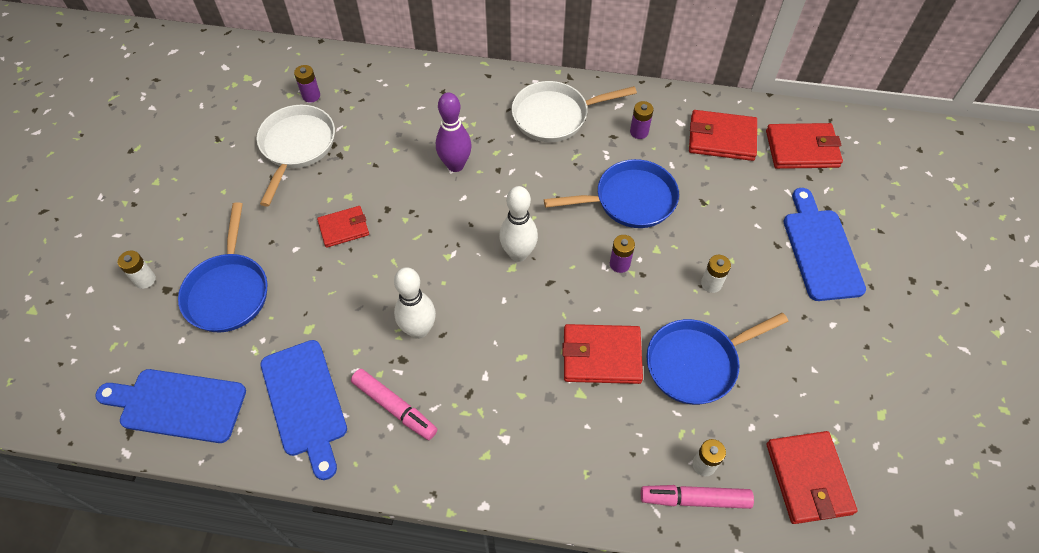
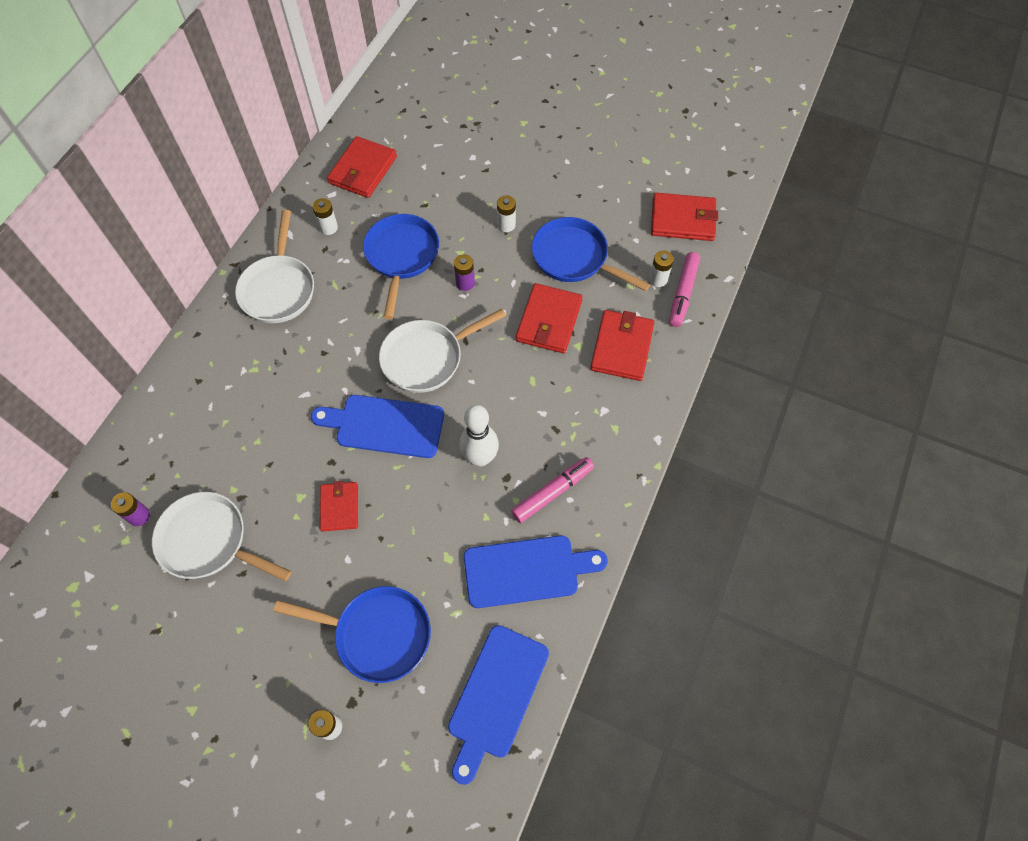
camera: 75 degrees left, 5 degrees up
purple bowling pin [436,93,471,172] -> none
white bowling pin [499,186,538,262] -> white pan [379,308,506,393]
purple battery [630,101,654,139] -> white battery [312,198,338,235]
blue pan [646,313,788,405] -> blue pan turned 135 degrees clockwise [532,217,650,291]
red wallet [766,123,843,169] -> red wallet moved to [590,310,654,381]
blue cutting board [784,188,866,301] -> blue cutting board moved to [311,395,444,458]

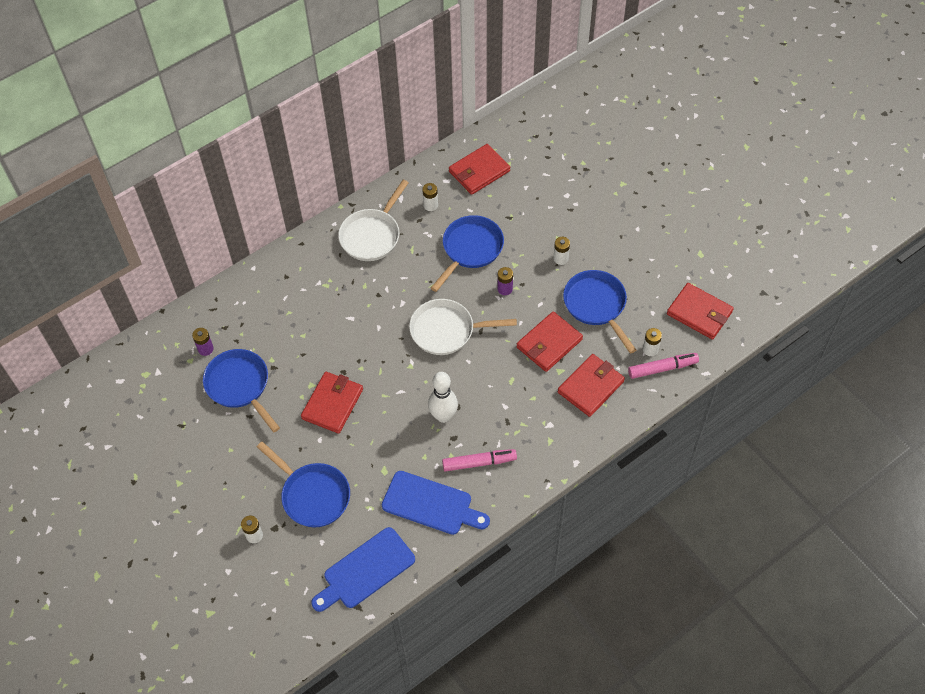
camera: 30 degrees right, 5 degrees down
white pan [152,492,291,581] -> blue pan [203,349,280,432]
blue cutting board [311,395,444,458] -> none
red wallet [320,481,358,531] -> red wallet [301,372,363,434], size x1.56
pink marker [669,252,700,327] -> pink marker turned 150 degrees counterclockwise [628,353,699,379]

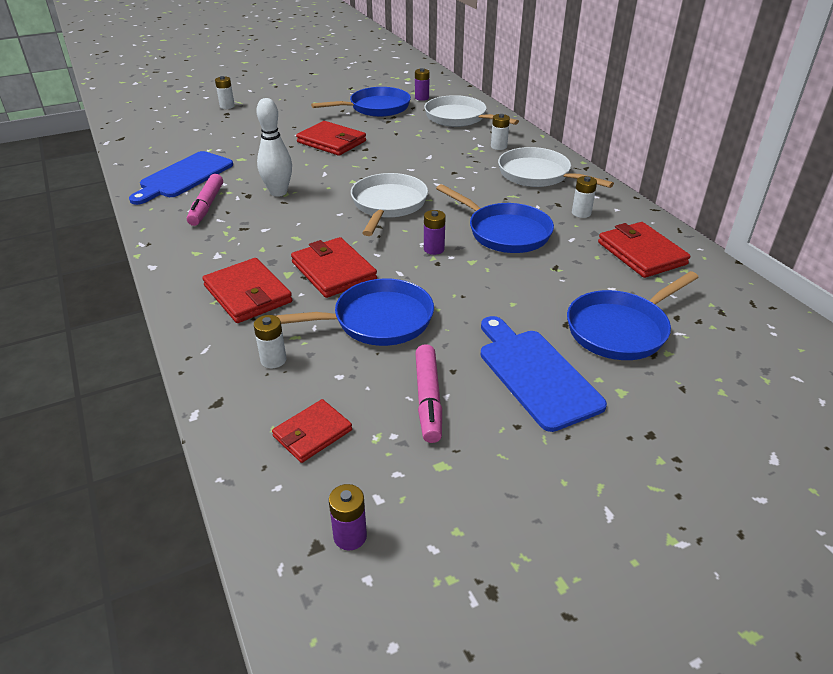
camera: 100 degrees right, 20 degrees down
blue pan [257,441,350,527] -> blue pan moved to [567,271,699,360]
blue cutting board [311,527,415,612] -> blue cutting board moved to [480,316,607,432]
white battery [553,237,570,265] -> white battery moved to [491,114,510,150]
pink marker [628,353,699,379] -> pink marker moved to [415,344,442,443]
red wallet [667,283,734,340] -> red wallet [272,399,352,463], size x0.64
none -> purple battery [329,484,367,551]
none -> white pan [424,95,519,127]

